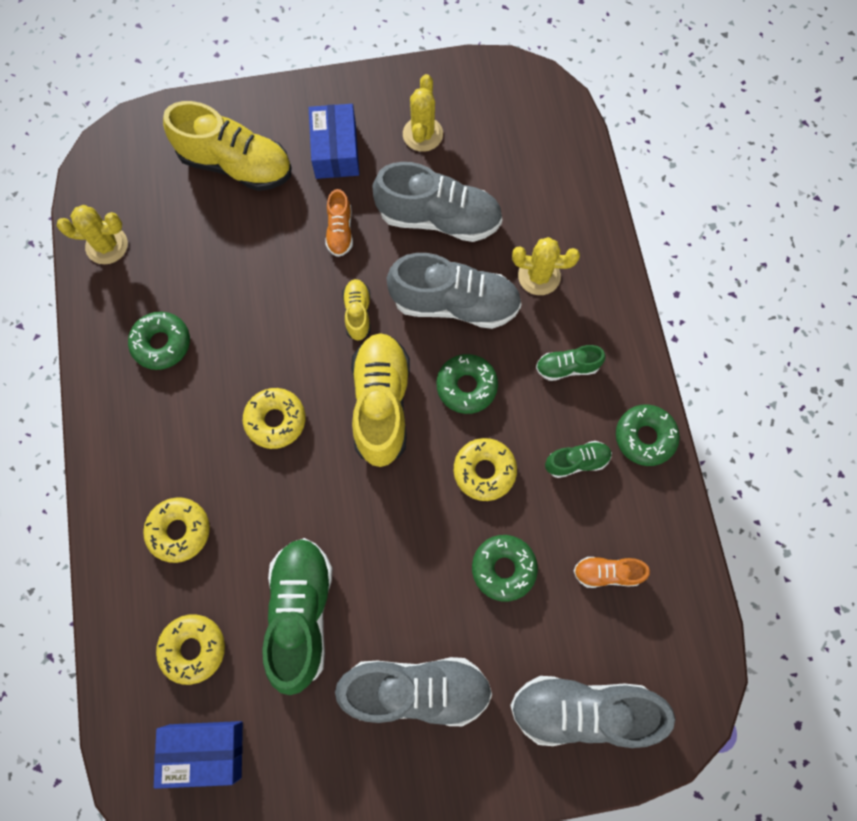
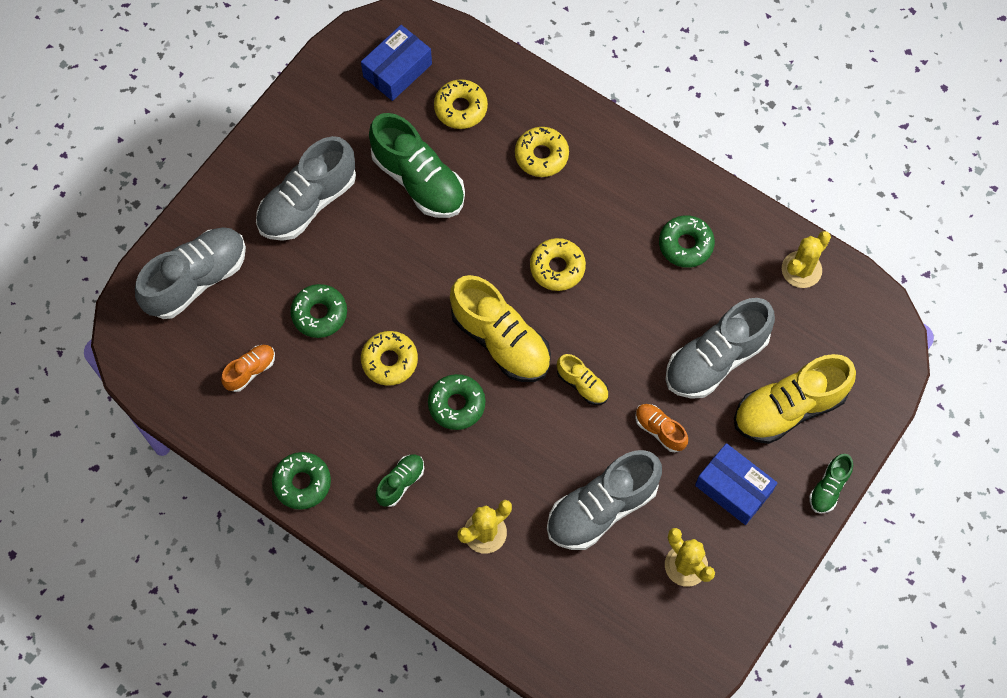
camera: 135 degrees right, 5 degrees down
grey shoe [387,253,522,329] -> grey shoe moved to [665,298,775,399]
green shoe [545,441,612,478] -> green shoe moved to [809,454,853,514]

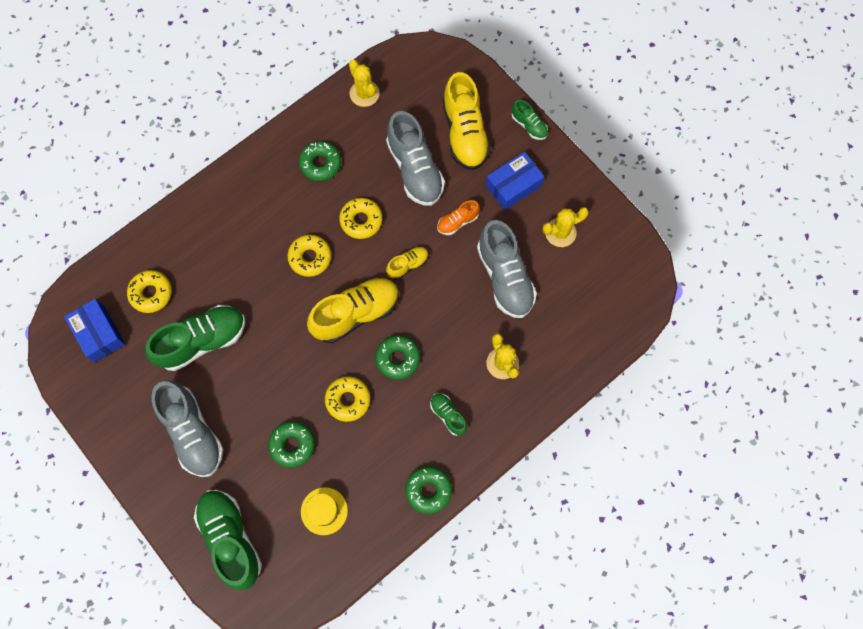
camera: 75 degrees left, 5 degrees up
grey shoe [135,227,246,319] -> green shoe [194,490,262,590]
orange shoe [221,345,275,392] -> yellow hat [301,487,348,535]
yellow donut [515,127,569,177] -> yellow donut moved to [339,198,382,239]

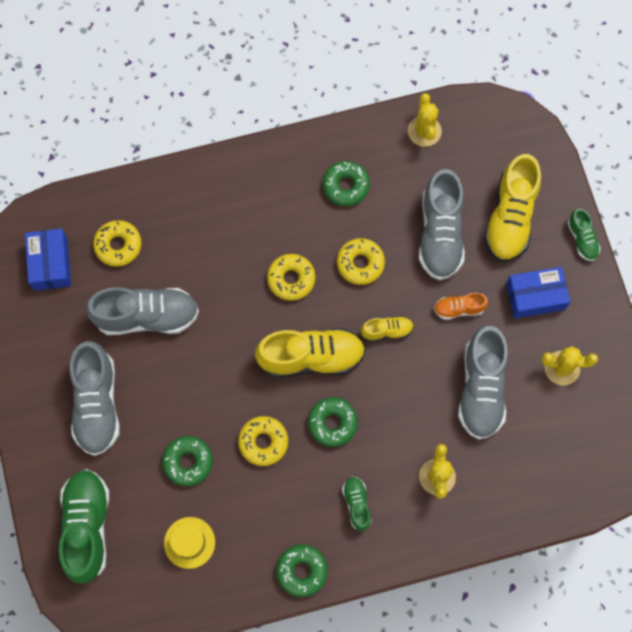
camera: 25 degrees right, 0 degrees up
green shoe [145,305,245,371] -> grey shoe [86,287,199,335]

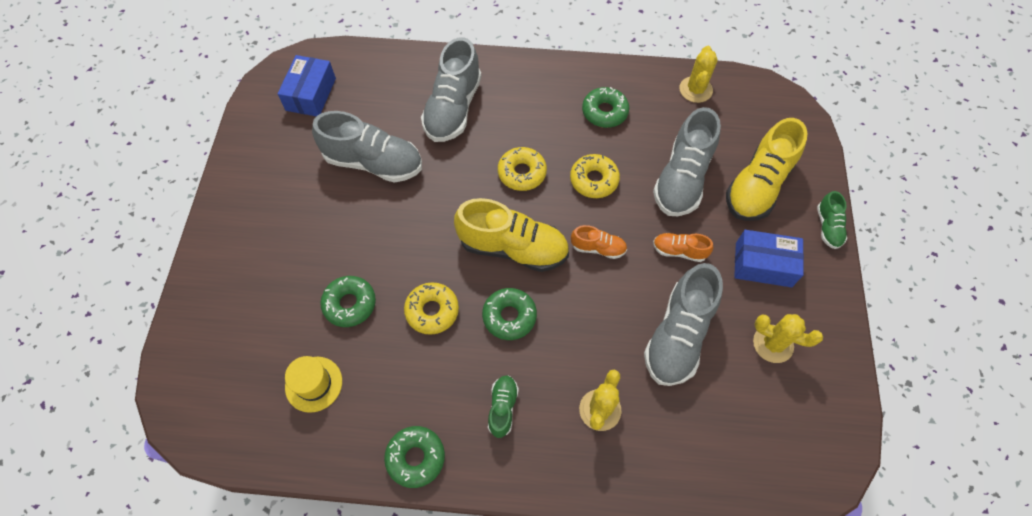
camera: 20 degrees right, 10 degrees down
green shoe [59,469,109,584] -> none
grey shoe [70,341,120,456] -> grey shoe moved to [421,37,482,142]
yellow donut [93,220,142,267] -> none
yellow shoe [361,316,414,342] -> orange shoe [571,225,627,259]

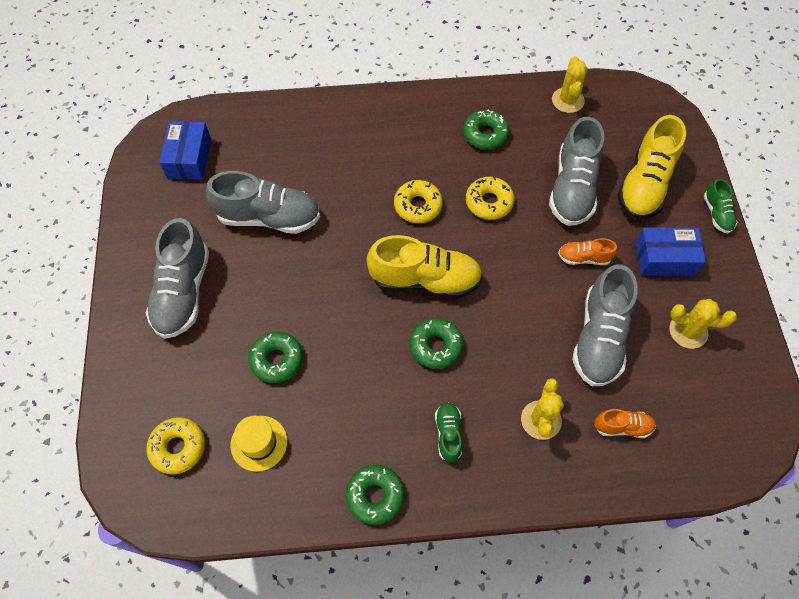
camera: 10 degrees left, 0 degrees up
yellow donut [404,282,459,335] -> yellow donut moved to [146,417,205,475]
grey shoe [421,37,482,142] -> grey shoe moved to [146,218,209,339]
orange shoe [571,225,627,259] -> orange shoe moved to [594,409,656,438]

